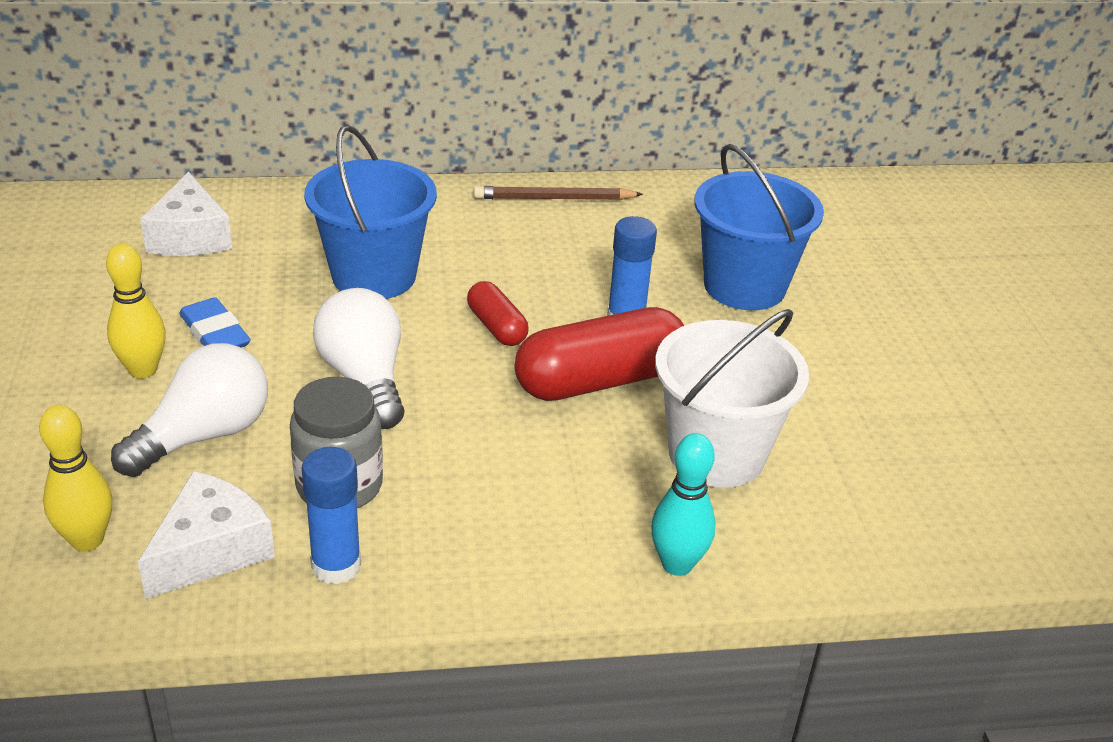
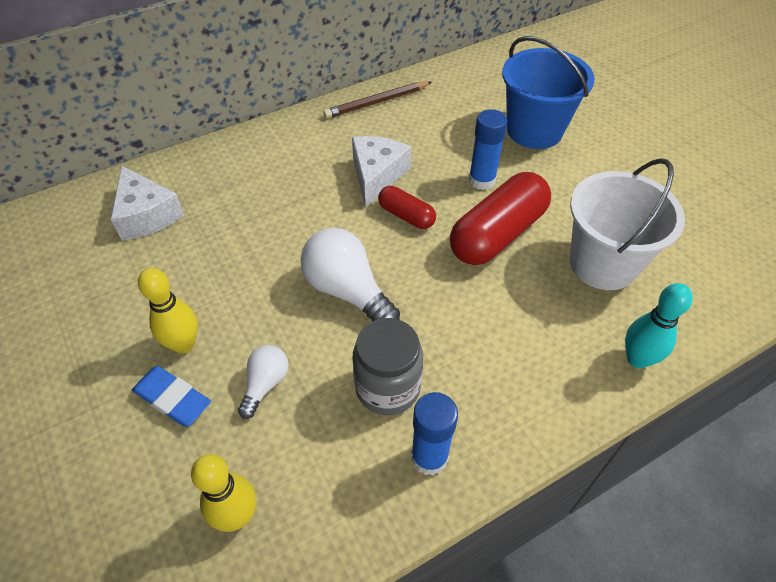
camera: 20 degrees left, 15 degrees up
white light bulb [111,343,268,477] -> white light bulb [238,345,289,419], size x0.56
white cheese [138,471,275,599] -> white cheese moved to [352,136,412,208]
blue eraser [179,297,251,348] -> blue eraser moved to [132,366,211,427]
blue bucket [304,125,437,299] -> none

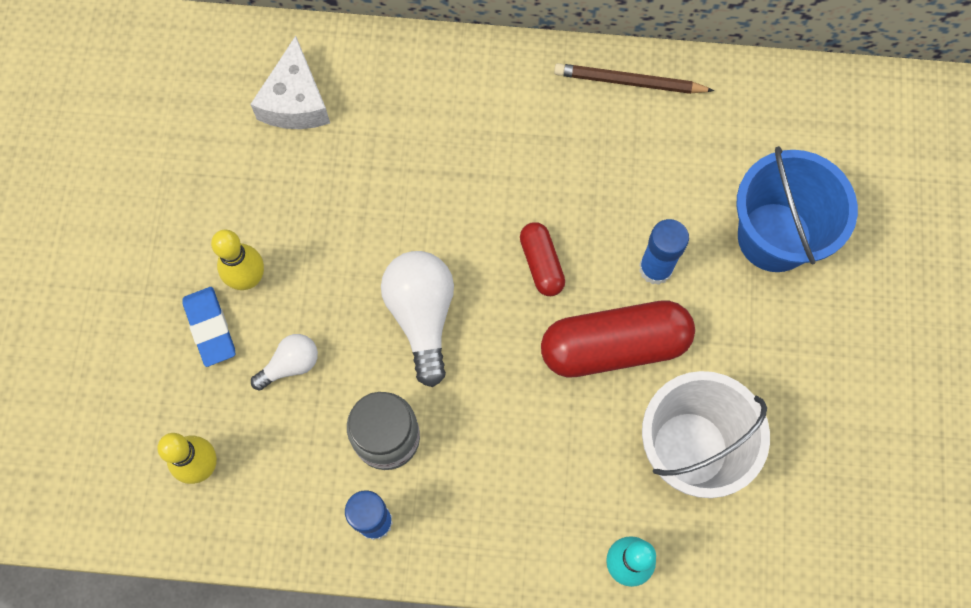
camera: 35 degrees right, 20 degrees up
white cheese [352,136,412,208] -> none

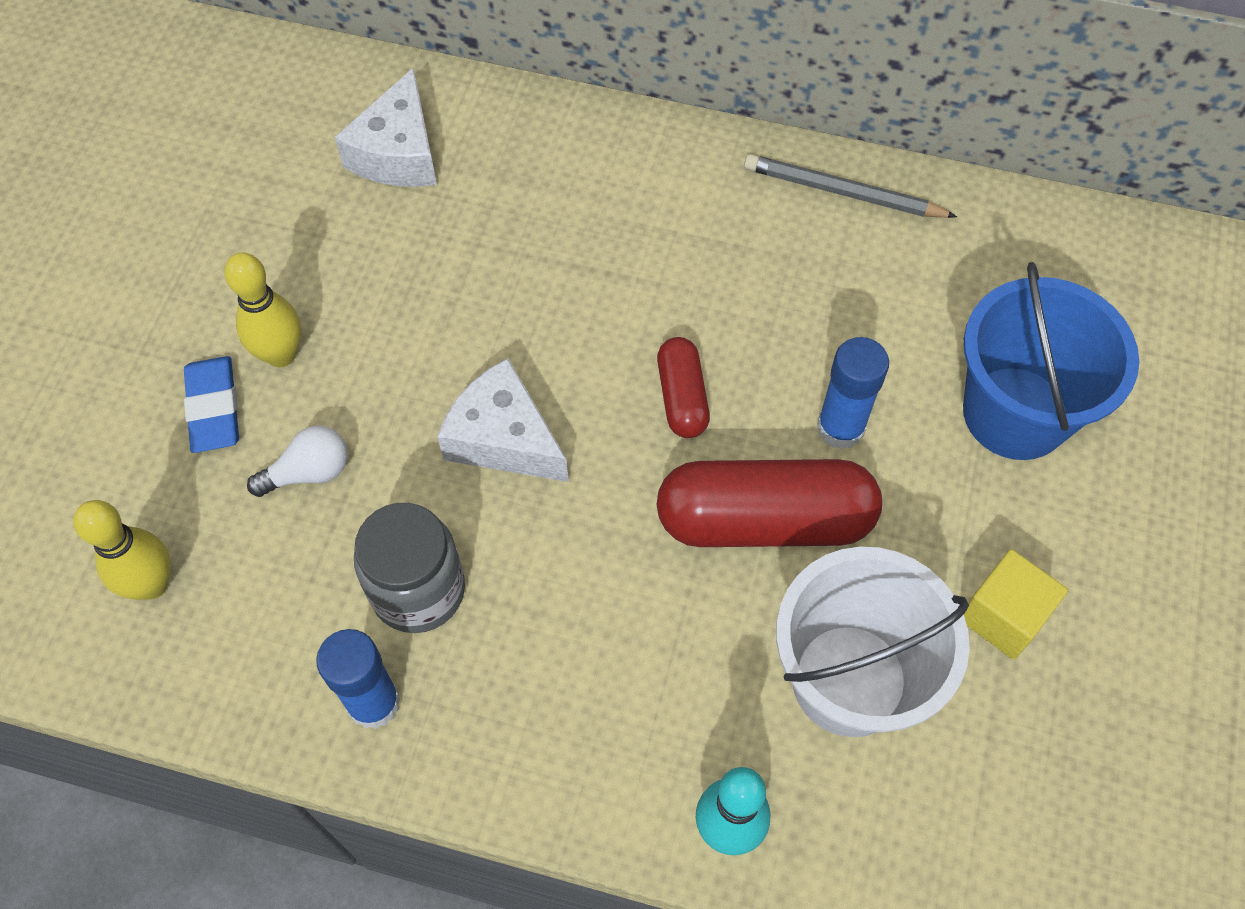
camera: 10 degrees right, 10 degrees down
white light bulb [381,251,454,387] -> white cheese [437,358,568,482]
brown pencil [554,63,715,94] -> grey pencil [744,154,957,218]
none -> yellow cube [964,549,1068,659]

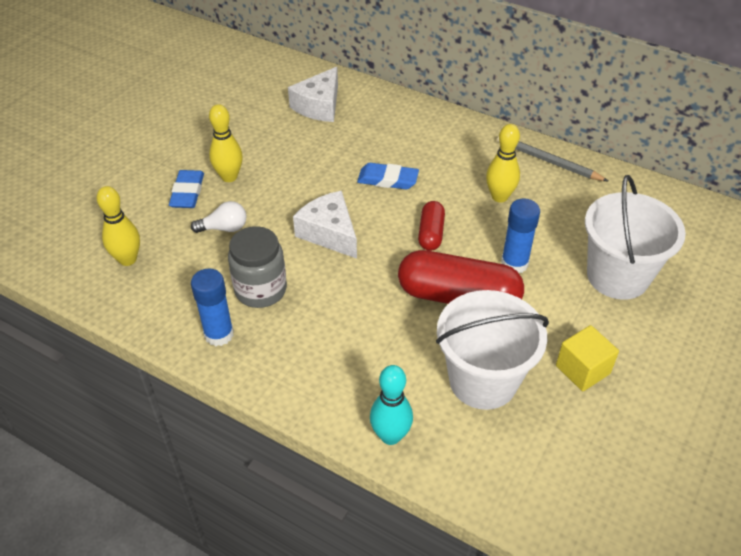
camera: 15 degrees right, 15 degrees down
blue bucket [963,262,1139,460] -> white bucket [585,175,686,300]
none -> blue eraser [357,163,419,189]
none -> yellow bowling pin [486,124,520,202]

